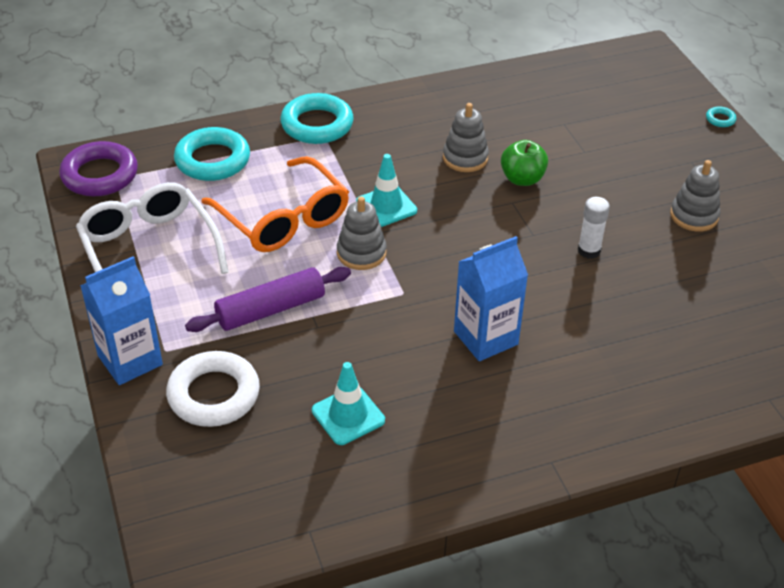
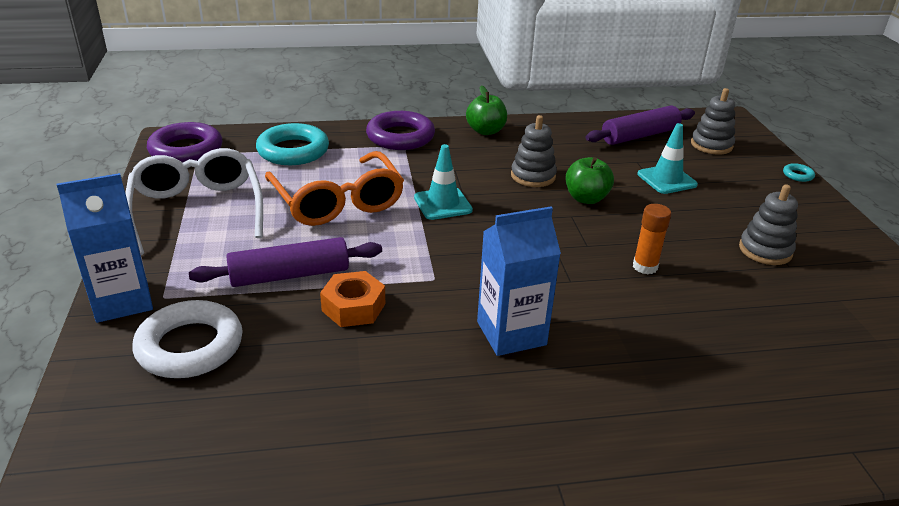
camera: 10 degrees right, 10 degrees down
turquoise ring [280,93,354,144] -> purple ring [366,111,435,150]
turquoise traffic cone [312,362,385,445] -> turquoise traffic cone moved to [637,123,698,194]
grey stacking toy [337,197,387,270] -> grey stacking toy moved to [691,88,735,154]
white glue stick [578,197,610,259] -> orange glue stick [633,204,671,274]
none -> orange nut [320,271,385,327]
none -> green apple [466,85,507,135]
none -> purple rolling pin [586,106,695,145]

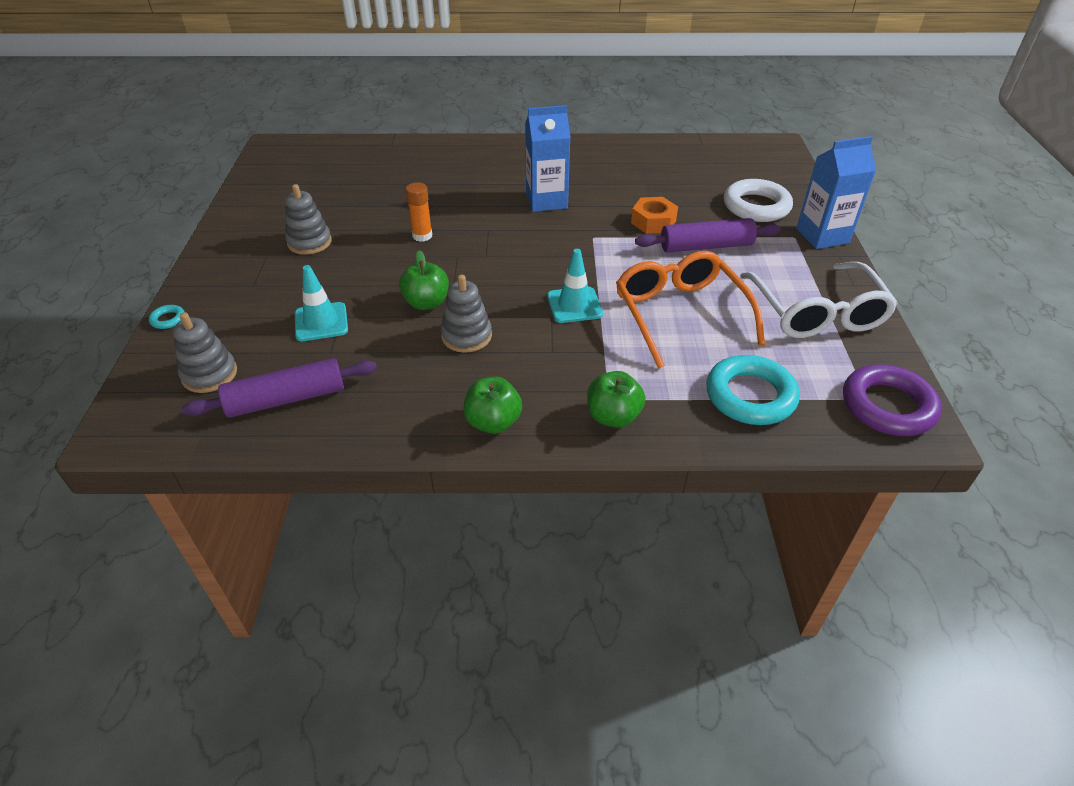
camera: 170 degrees left, 10 degrees up
purple ring [366,111,435,150] -> green apple [587,371,645,428]

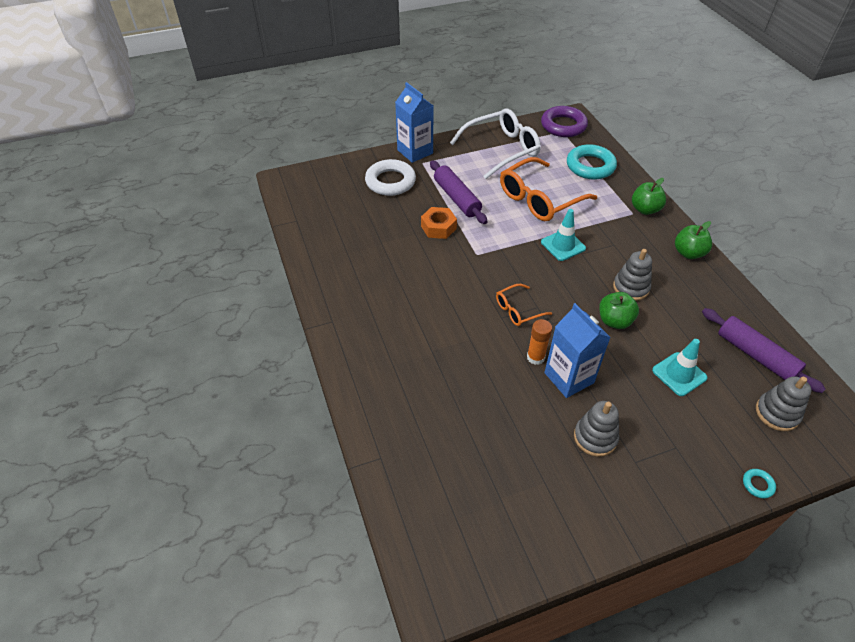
camera: 110 degrees left, 5 degrees up
blue carton [525,105,571,212] -> blue carton moved to [544,303,611,398]
none -> orange glasses [496,284,552,326]

